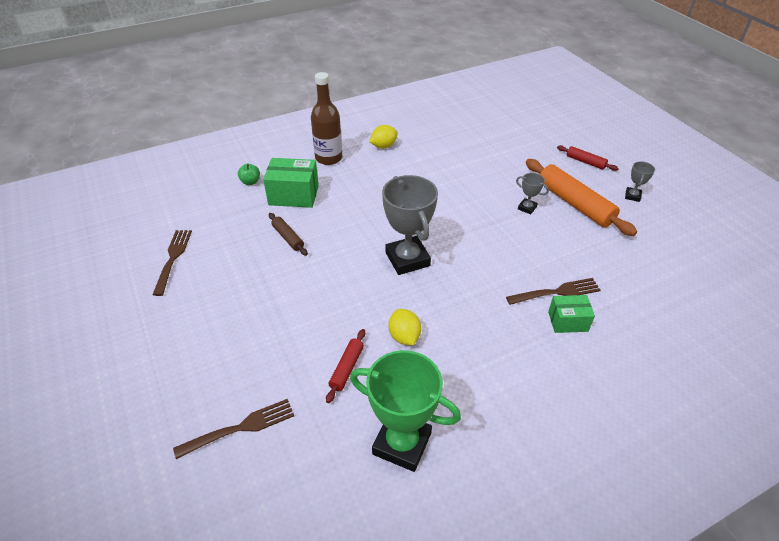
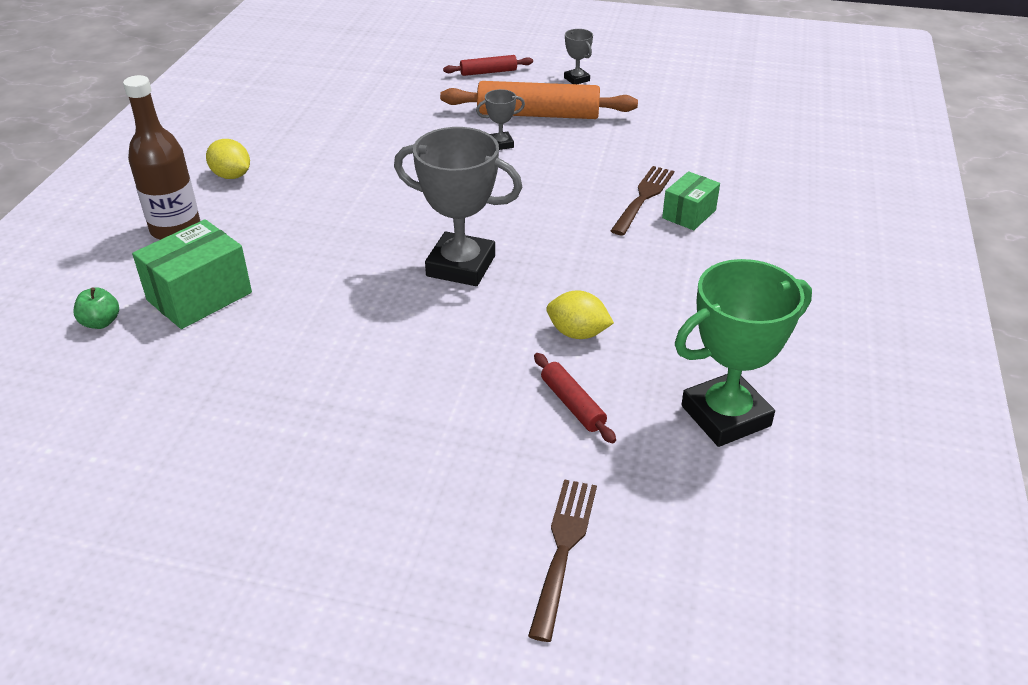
camera: 50 degrees left, 5 degrees down
brown fork [153,230,192,296] -> none
brown rolling pin [269,213,308,256] -> none
yellow lemon [369,125,398,148] -> yellow lemon turned 60 degrees counterclockwise [206,139,250,179]

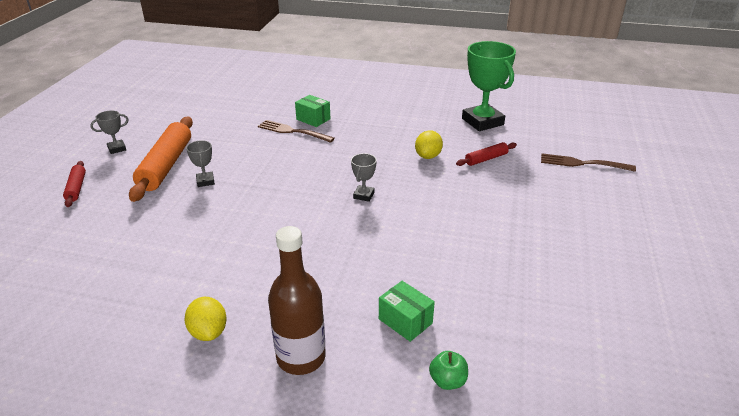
camera: 90 degrees left, 5 degrees down
green box [132,219,252,329] -> green box [379,281,435,342], size x0.62
yellow lemon [206,139,250,179] -> yellow lemon turned 60 degrees counterclockwise [185,297,227,341]
grey trophy [394,127,522,286] -> grey trophy [351,153,377,202], size x0.46

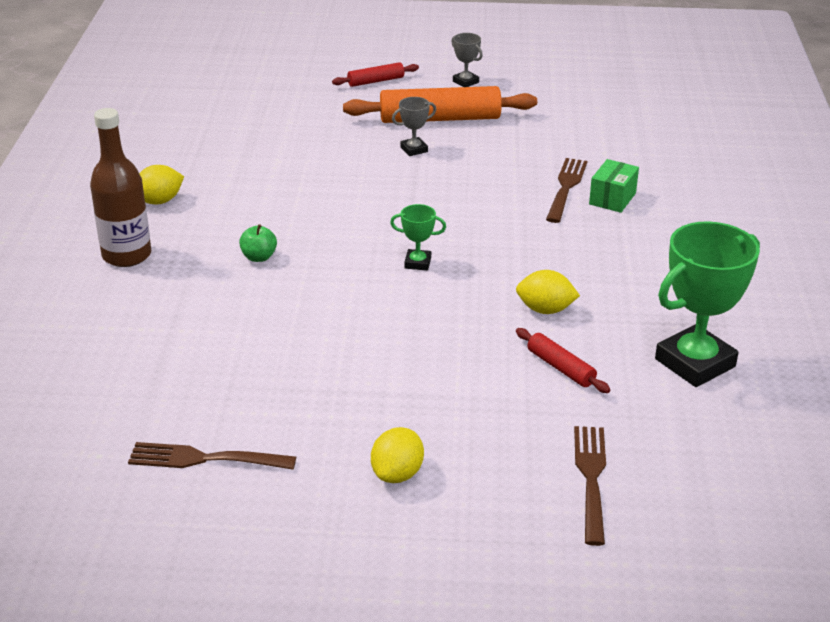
camera: 80 degrees right, 0 degrees up
grey trophy [351,153,377,202] -> green trophy [390,204,446,271]
green box [379,281,435,342] -> none
green apple [429,351,468,390] -> green apple moved to [239,224,277,262]
none -> brown fork [128,442,296,470]
none -> yellow lemon [371,427,424,483]

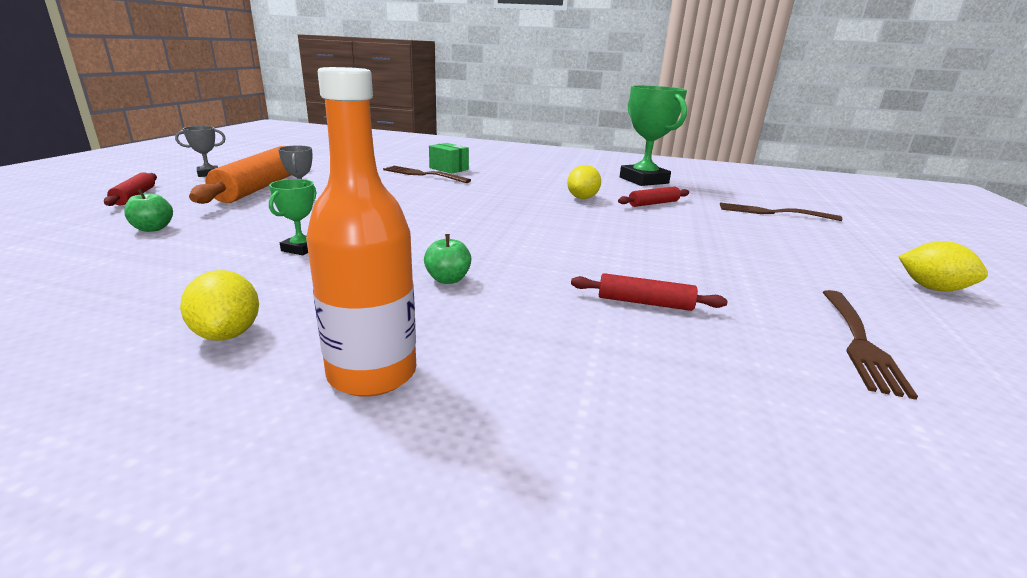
camera: 80 degrees left, 10 degrees down
brown bottle [90,108,152,267] -> orange bottle [306,67,416,397]
yellow lemon [371,427,424,483] -> yellow lemon moved to [899,241,988,291]
green trophy [390,204,446,271] -> green trophy moved to [269,179,316,255]
none -> green apple [124,189,173,232]
none -> red rolling pin [571,273,727,311]

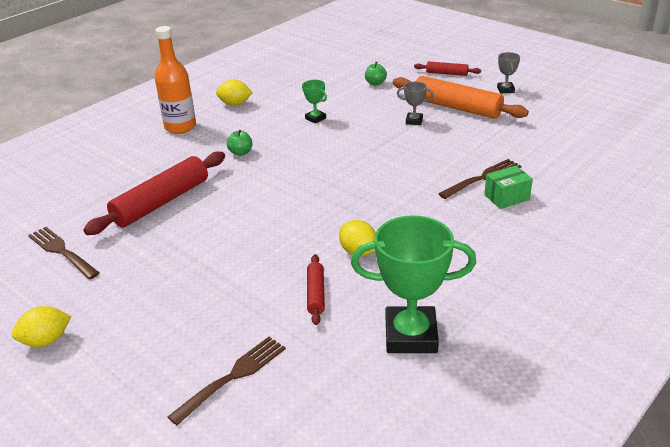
camera: 120 degrees right, 10 degrees up
red rolling pin [571,273,727,311] -> red rolling pin [83,152,225,235], size x2.00

